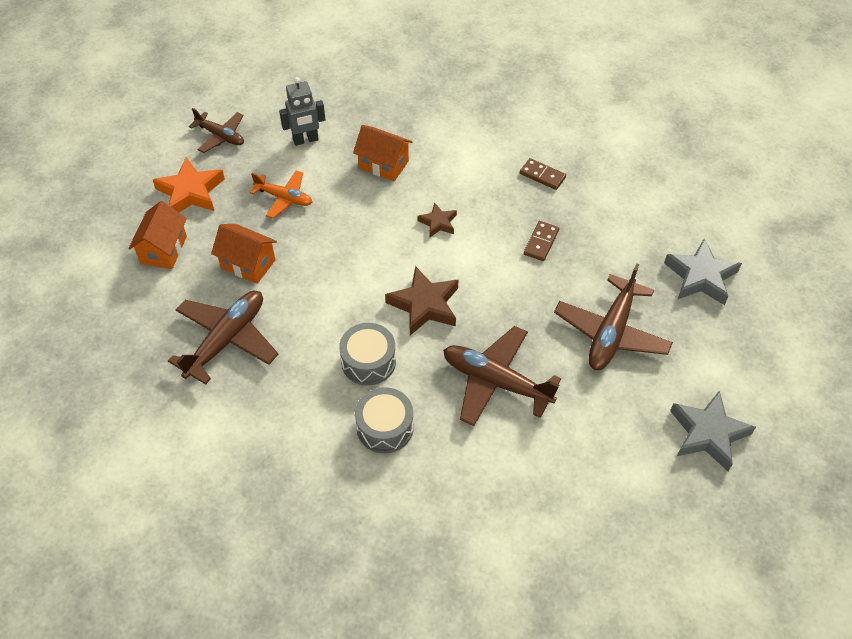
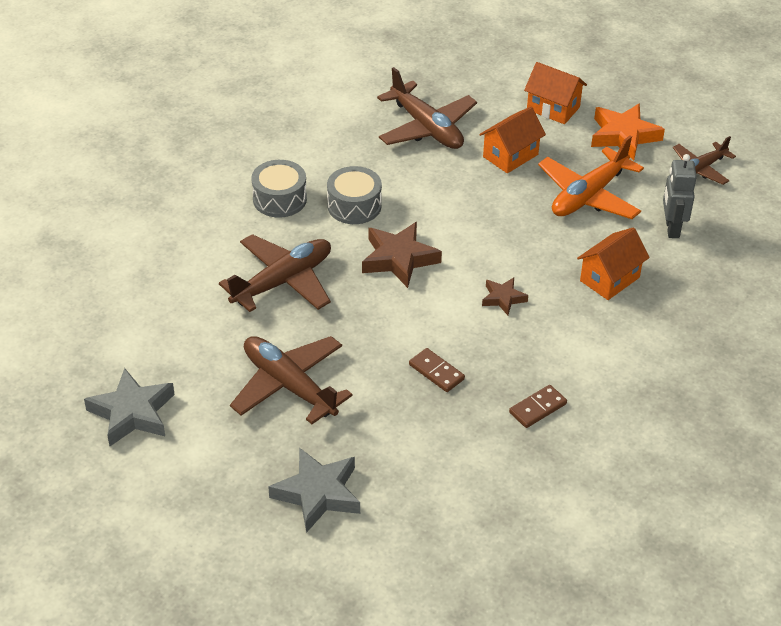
camera: 110 degrees right, 10 degrees down
orange plane [250,170,312,219] -> orange plane [538,135,644,219], size x1.64

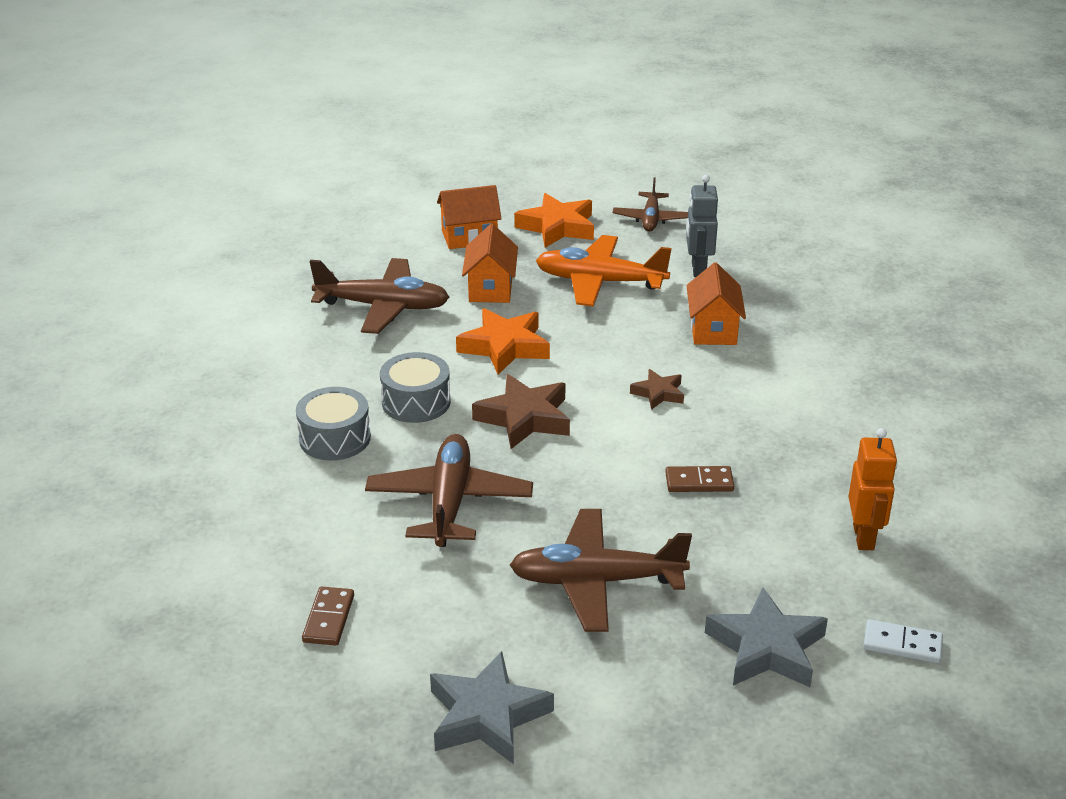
camera: 45 degrees left, 10 degrees down
brown domino [509,385,567,428] -> brown domino moved to [302,587,354,645]
orange plane [538,135,644,219] -> orange plane turned 105 degrees clockwise [536,235,672,306]
grey robot [663,154,697,238] -> grey robot turned 45 degrees clockwise [686,175,718,277]
none -> orange star [456,308,550,375]
none -> orange robot [848,428,897,550]
none -> white domino [863,619,943,663]

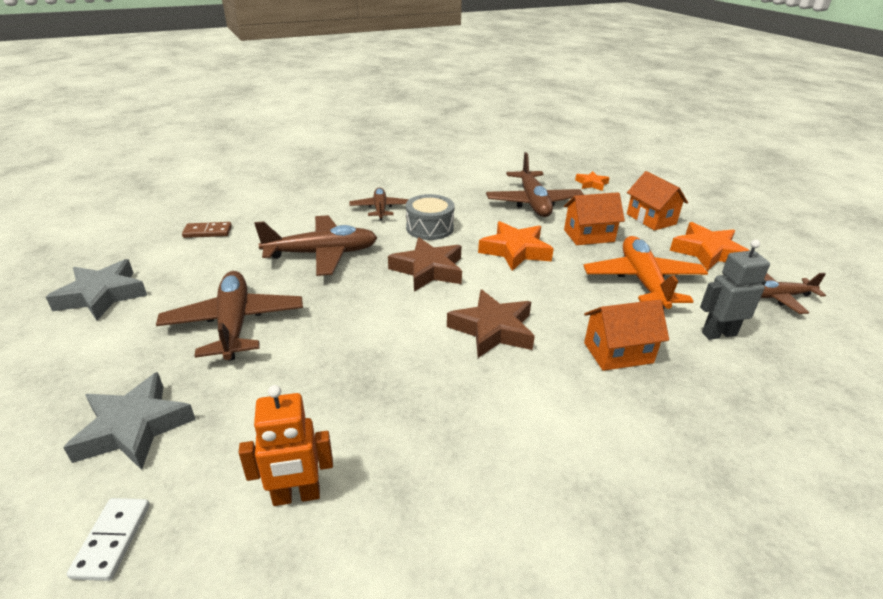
camera: 75 degrees right, 0 degrees up
grey drum [296,387,371,460] -> brown plane [349,187,409,220]
brown star [630,369,684,410] -> brown star [447,289,535,358], size x1.77
brown domino [665,466,734,492] -> none
none -> orange star [575,171,609,191]

